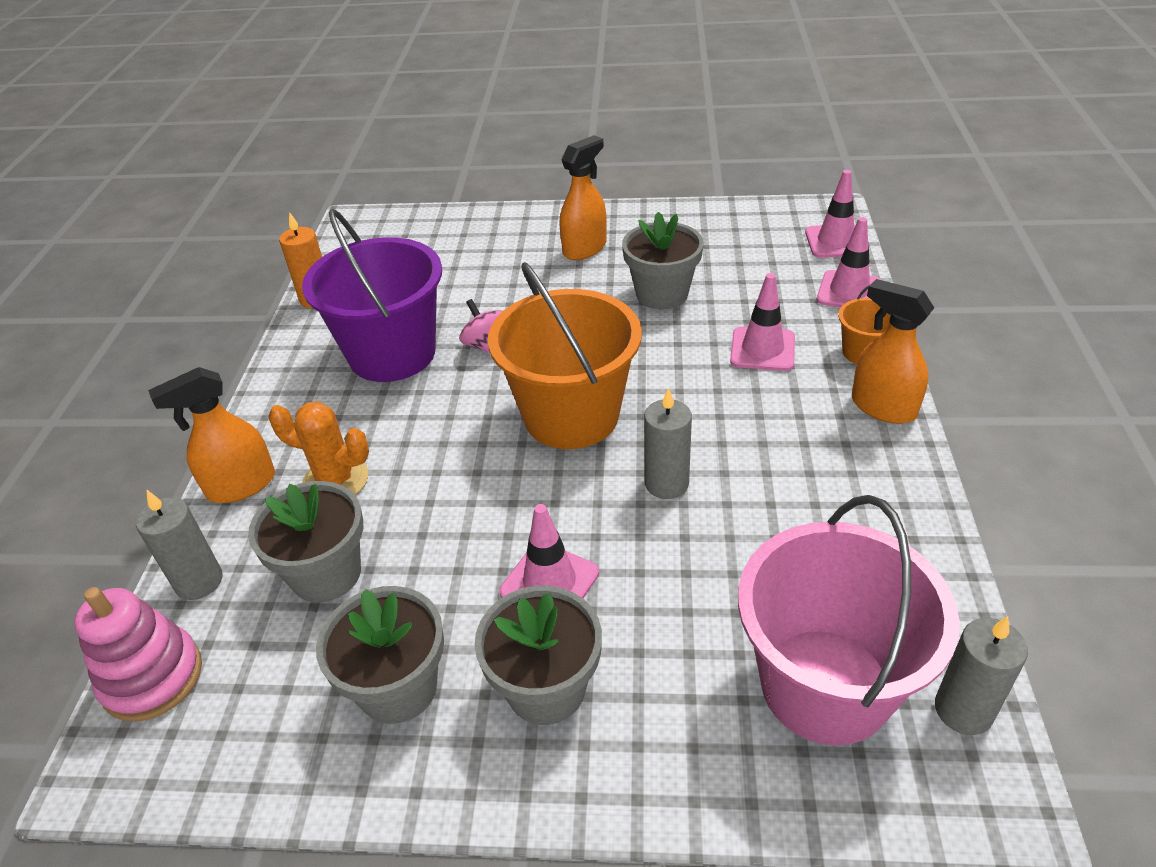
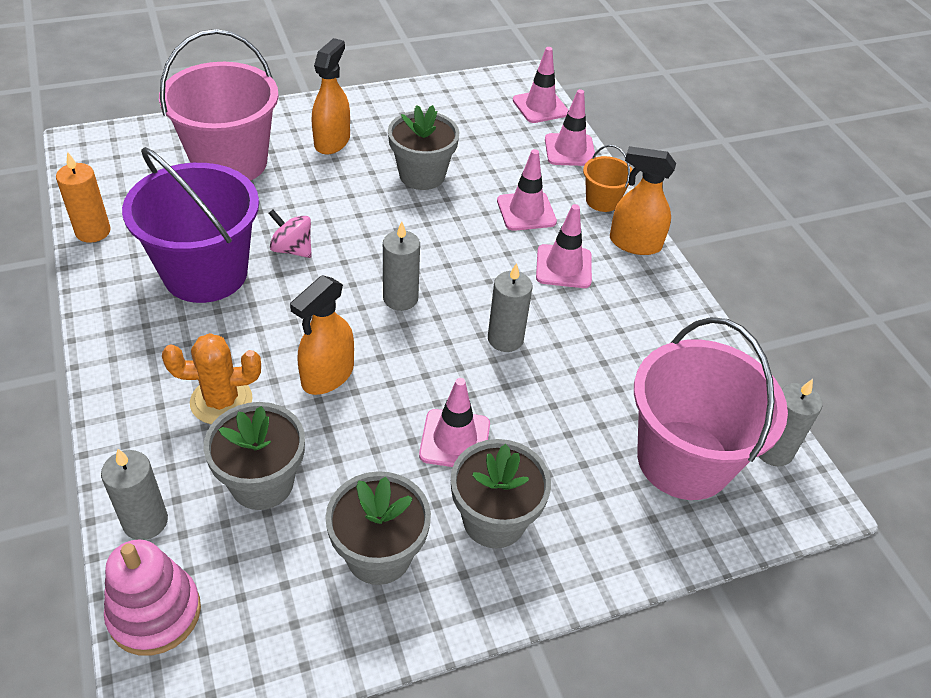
camera: 30 degrees left, 5 degrees up
orange spray bottle [148,367,275,503] -> orange spray bottle moved to [290,275,354,395]
orange bucket [488,262,642,449] -> grey candle [383,221,420,311]
none -> pink bucket [159,29,279,181]
none -> pink traffic cone [536,204,592,288]

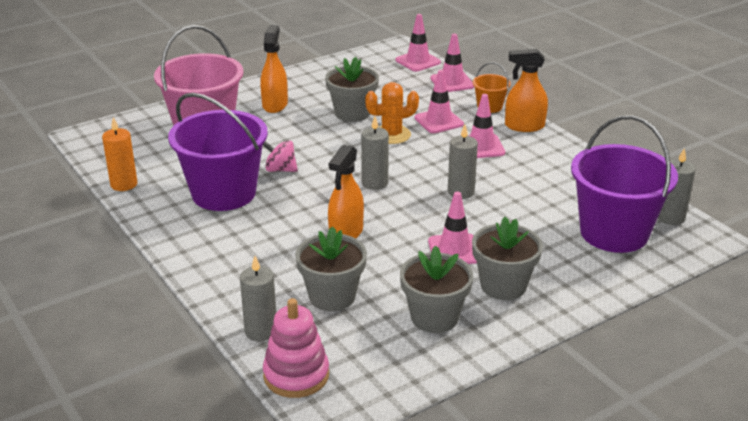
camera: 10 degrees left, 15 degrees down
orange cactus [162,333,261,424] -> orange cactus moved to [365,82,419,144]
pink bucket [634,317,788,500] -> purple bucket [571,115,678,253]

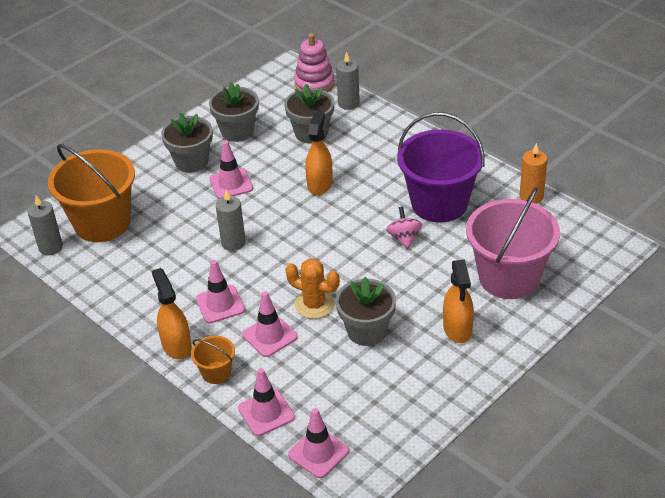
camera: 170 degrees right, 10 degrees up
pink spinning top [263,140,298,172] -> pink spinning top turned 105 degrees counterclockwise [386,206,422,249]
grey candle [361,117,389,190] -> none
orange cactus [365,82,419,144] -> orange cactus turned 60 degrees clockwise [285,258,340,319]
orange spray bottle [505,49,548,132] -> orange spray bottle turned 105 degrees counterclockwise [152,268,192,360]
purple bucket [571,115,678,253] -> orange bucket [48,144,135,242]

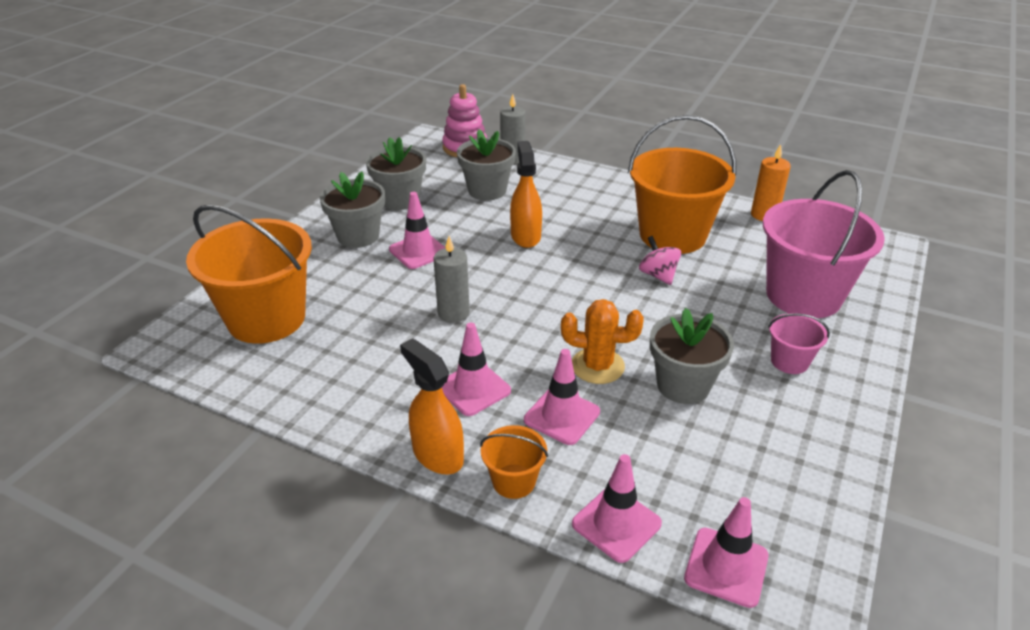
camera: 20 degrees left, 5 degrees down
grey candle [27,195,63,255] -> none
purple bucket [397,112,485,222] -> orange bucket [628,115,736,254]
orange spray bottle [443,259,474,343] -> pink bucket [768,313,830,374]

